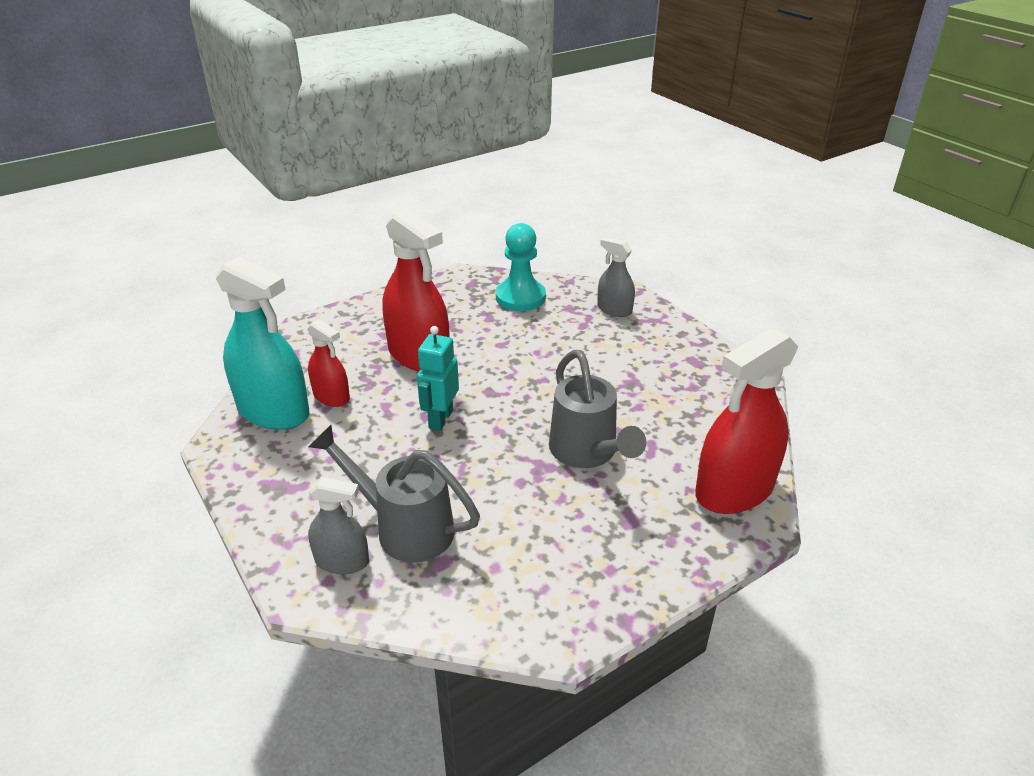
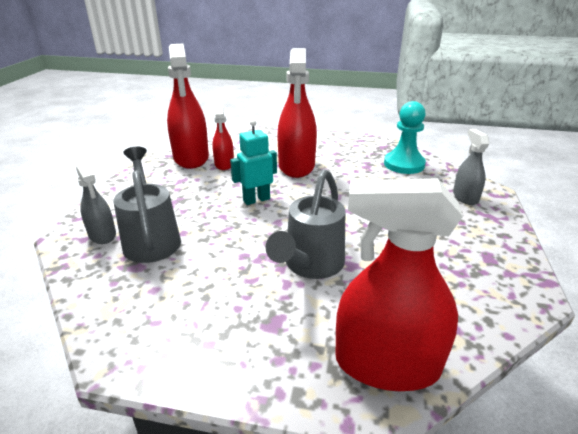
camera: 45 degrees right, 5 degrees down
turquoise spray bottle [216,257,309,430] -> red spray bottle [167,44,209,169]

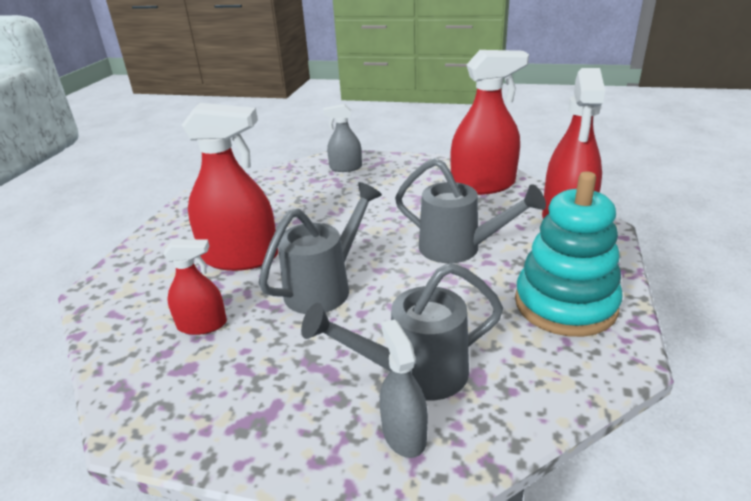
camera: 85 degrees left, 0 degrees up
grey spray bottle [76,162,116,244] -> grey spray bottle turned 75 degrees counterclockwise [380,319,428,458]
red spray bottle [167,44,209,169] -> red spray bottle moved to [450,50,529,195]
turquoise robot [230,119,277,205] -> grey watering can [259,182,382,314]
turquoise pawn [384,101,426,174] -> none
none -> turquoise stacking toy [515,171,623,337]

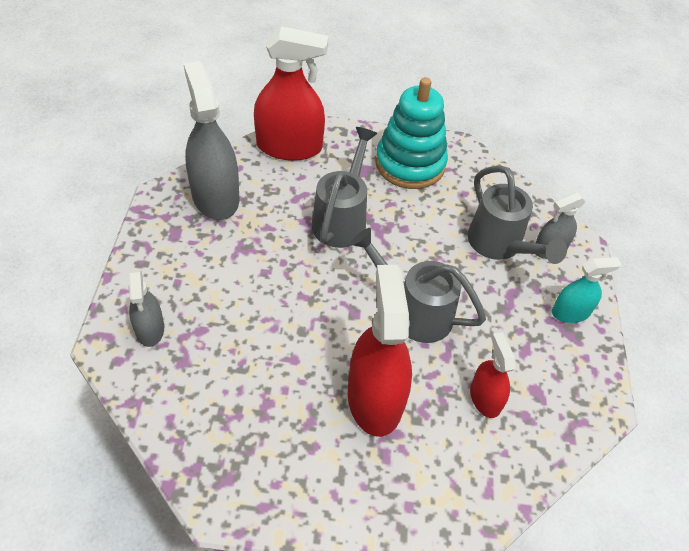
camera: 105 degrees left, 20 degrees up
red spray bottle [450,50,529,195] -> grey spray bottle [184,61,240,220]
none -> turquoise spray bottle [552,257,621,323]

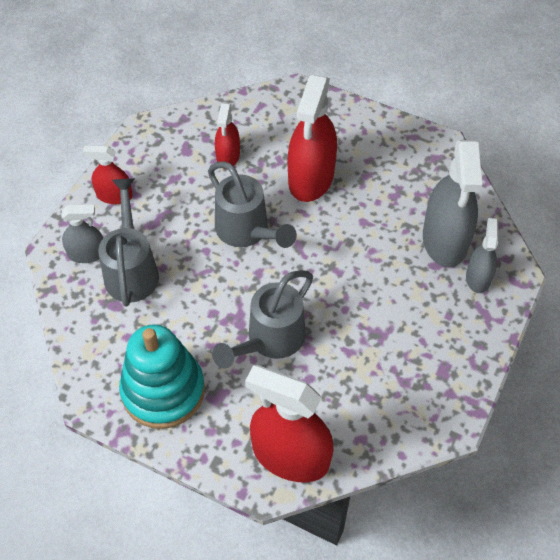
camera: 155 degrees left, 5 degrees up
grey spray bottle [184,61,240,220] -> grey spray bottle moved to [423,140,482,267]
turquoise spray bottle [552,257,621,323] -> red spray bottle [83,145,132,205]

